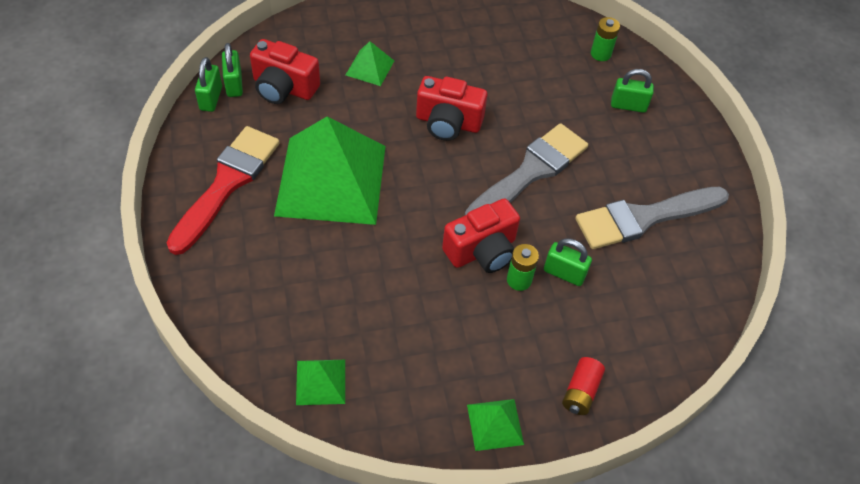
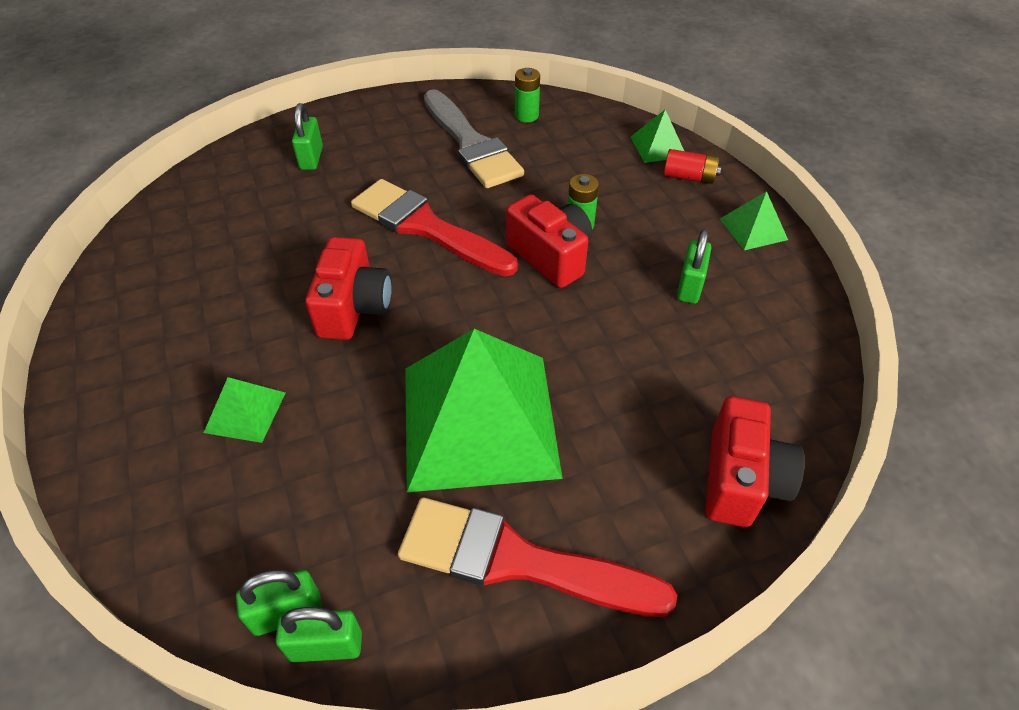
camera: 95 degrees left, 5 degrees down
red camera [250,39,320,104] -> red camera moved to [705,396,805,527]
green pyramid [296,360,345,405] -> green pyramid moved to [630,110,684,163]
grey brush [465,123,588,215] -> red brush [351,179,518,276]
green padlock [544,238,592,286] -> green padlock moved to [677,229,711,304]
green battery [591,17,620,61] -> green battery moved to [515,68,540,122]

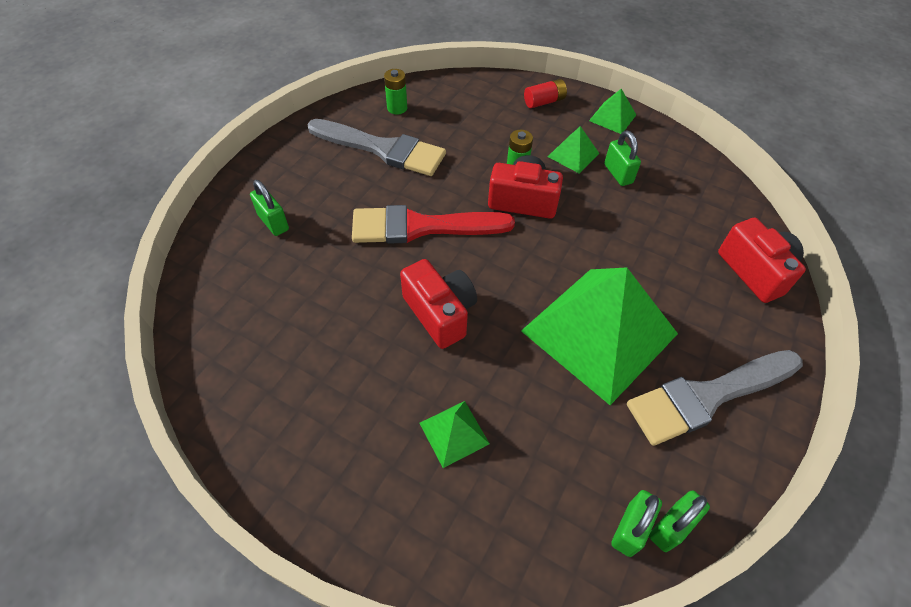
camera: 40 degrees left, 5 degrees up
red brush [398,497,677,617] -> grey brush [627,350,803,446]
green pyramid [630,110,684,163] -> green pyramid moved to [548,126,599,174]

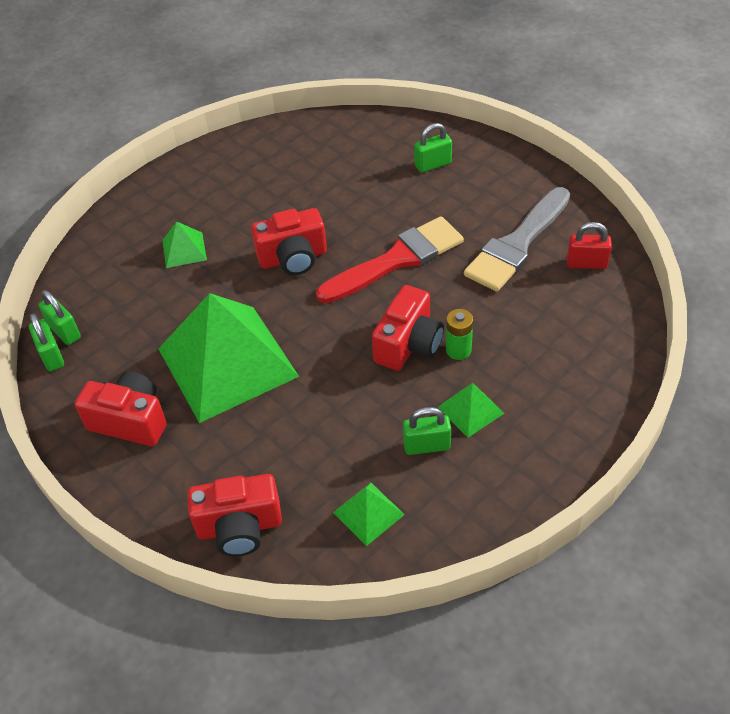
camera: 110 degrees right, 5 degrees down
red brush [352,205,515,244] -> red brush turned 45 degrees clockwise [316,216,464,304]
green battery [384,69,407,115] -> red padlock [567,222,612,269]
red battery [524,79,567,108] -> none
green pyramid [589,89,636,134] -> green pyramid moved to [333,483,405,546]
grey brush [627,350,803,446] -> red camera [75,371,167,446]

